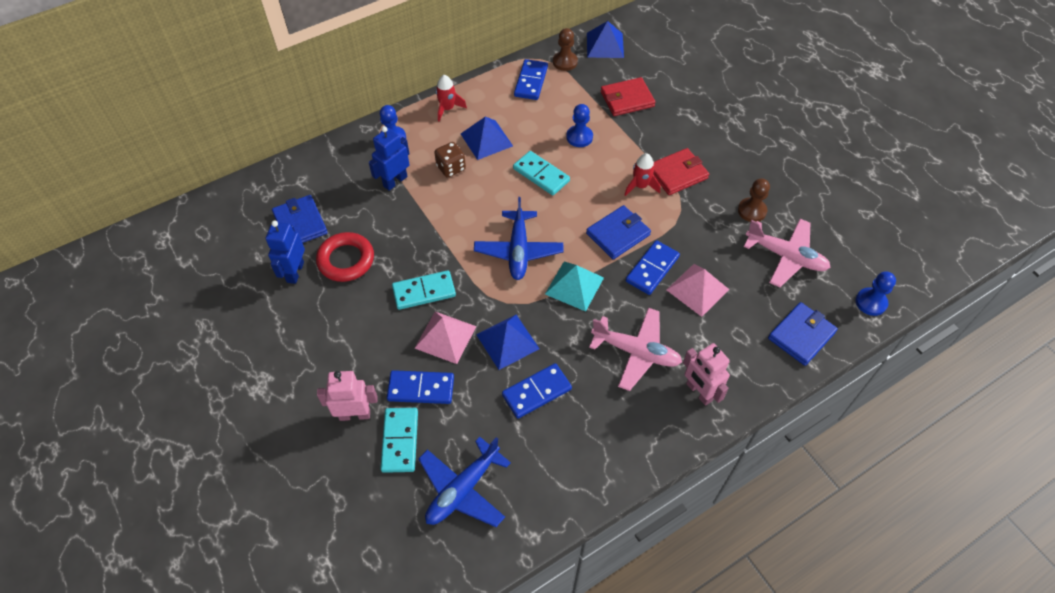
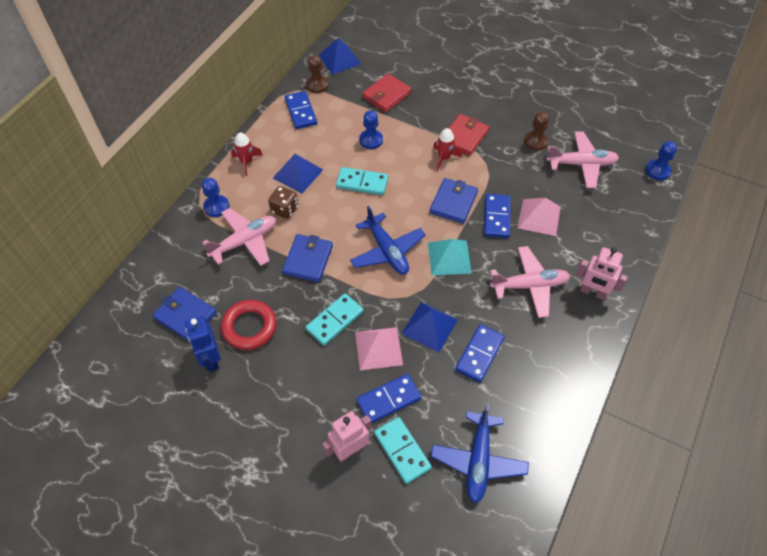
camera: 30 degrees left, 0 degrees up
blue robot [369,126,410,191] -> pink plane [202,208,276,266]
blue wallet [768,302,838,366] -> blue wallet moved to [282,234,333,282]

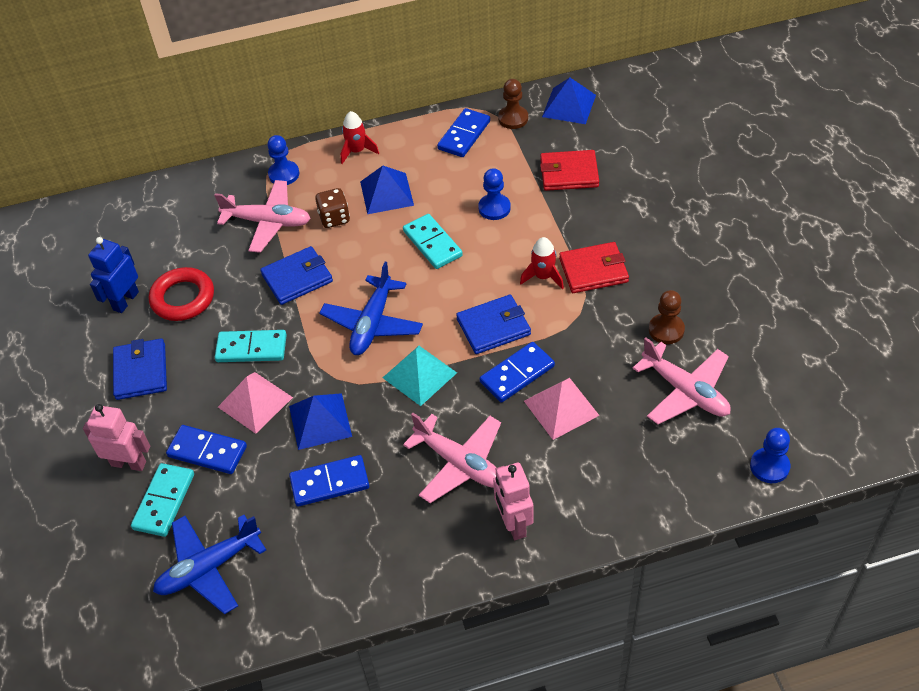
camera: 50 degrees right, 5 degrees down
blue wallet [152,287,217,341] -> blue wallet moved to [113,339,167,400]

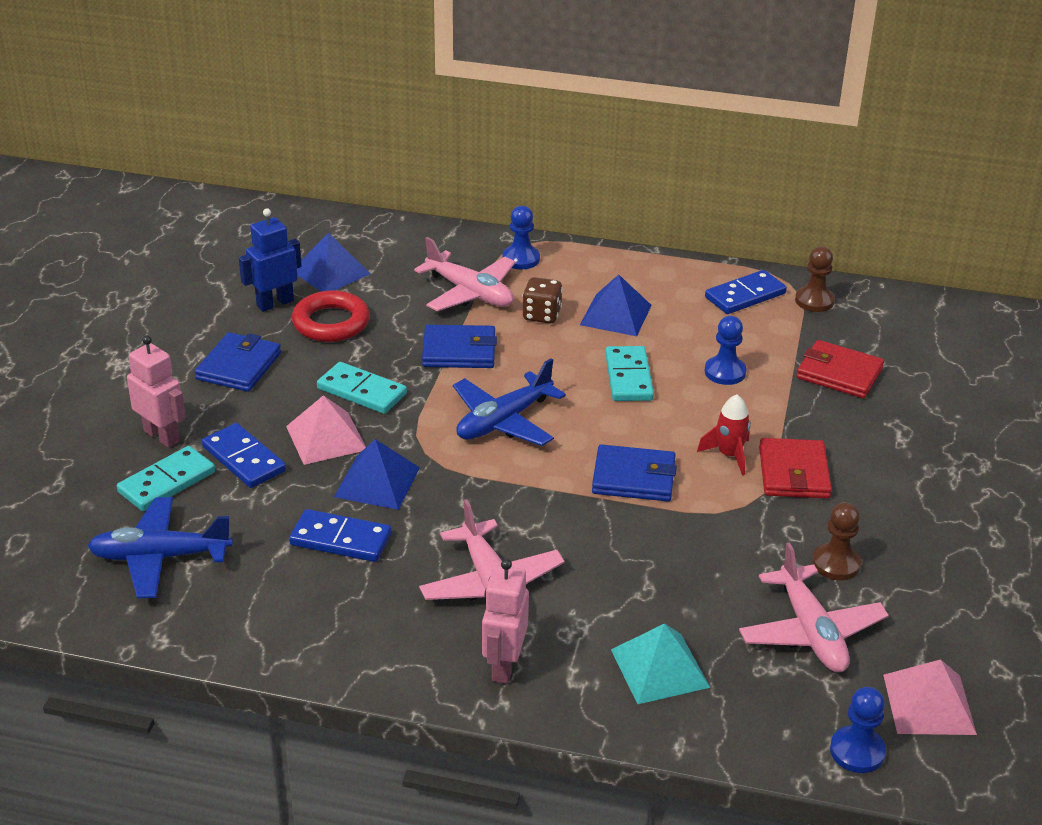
camera: 25 degrees right, 15 degrees down
red rocket [340,111,379,164] -> none
turquoise pyramid [383,346,457,406] -> turquoise pyramid moved to [611,623,710,704]
blue domino [480,342,555,402] -> none
pink pyramid [524,378,600,440] -> pink pyramid moved to [883,659,977,735]
blue pyramid [542,77,596,124] -> blue pyramid moved to [297,233,370,292]
red wallet [559,242,629,293] -> red wallet turned 75 degrees clockwise [759,438,832,498]

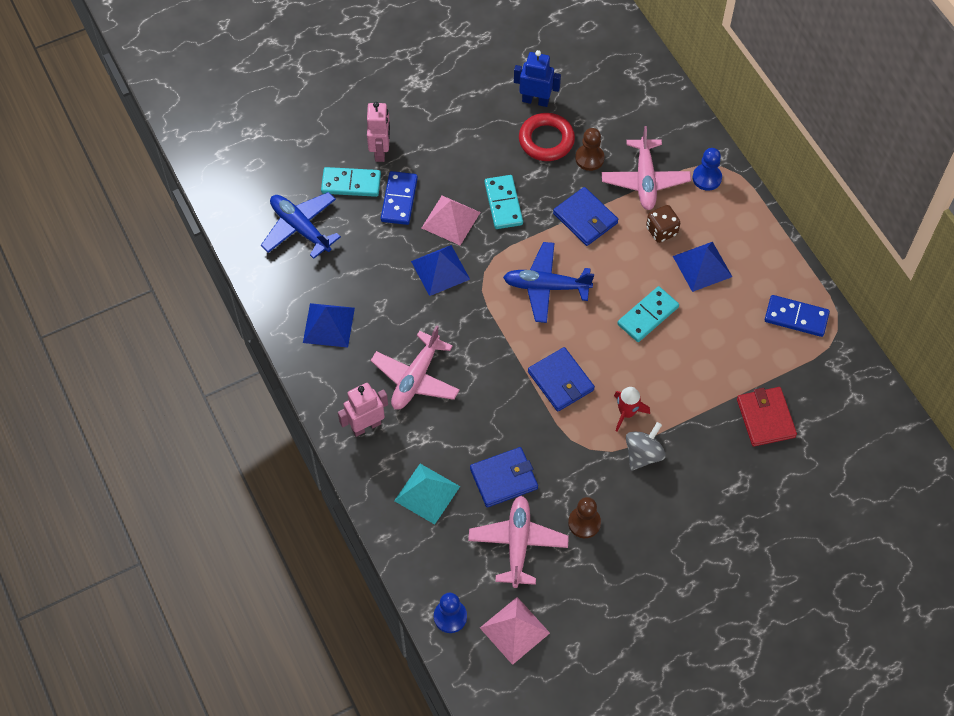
camera: 50 degrees right, 25 degrees up
blue wallet [195,332,281,392] -> blue wallet moved to [470,447,538,507]
blue domino [289,509,391,562] -> none
blue pyramid [297,233,370,292] -> blue pyramid moved to [303,303,355,348]
blue pawn [705,316,747,385] -> none
pink plane [739,542,889,672] -> pink plane turned 150 degrees clockwise [468,496,569,588]
red wallet [759,438,832,498] -> grey spinning top [626,422,666,471]
brown pawn [795,247,835,312] -> brown pawn moved to [575,128,605,171]

